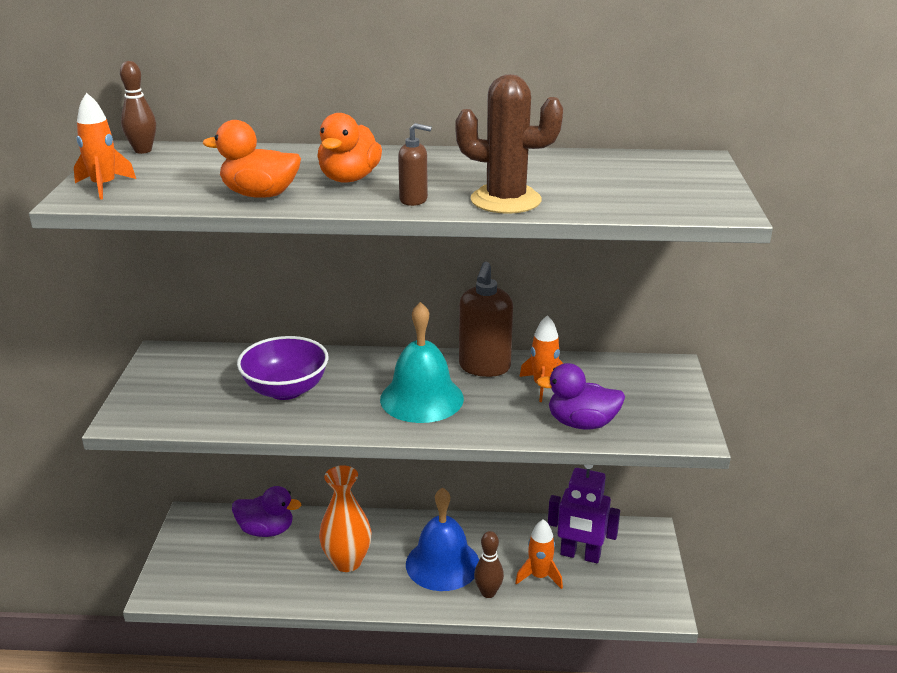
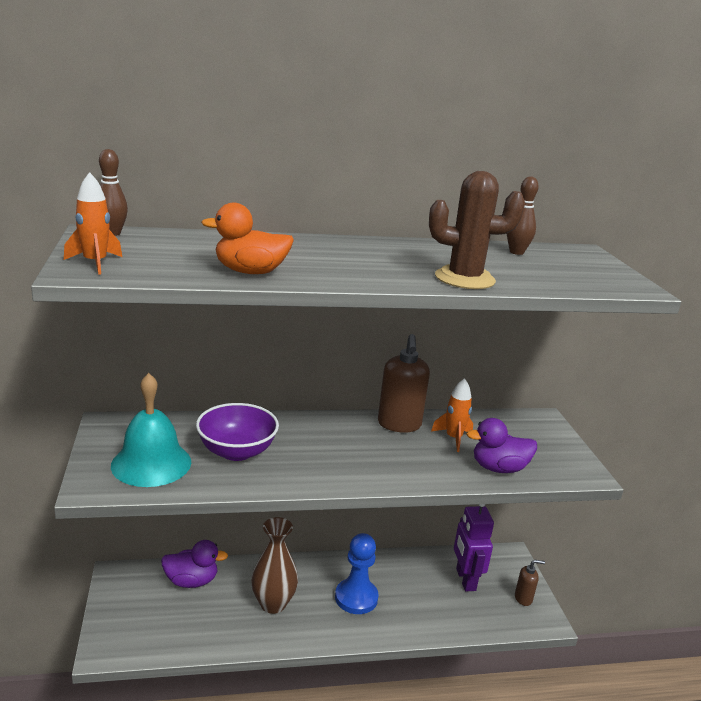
camera: 15 degrees left, 5 degrees down
orange duck [317,113,382,183] -> none
orange vase [319,466,372,572] -> brown vase [251,517,298,614]
turquoise bell [380,302,464,423] -> turquoise bell moved to [111,373,191,487]
brown soap dispenser [398,123,432,206] -> brown soap dispenser moved to [515,559,545,606]
blue bell [406,487,479,591] -> blue pawn [335,533,379,614]
brown bowling pin [474,531,504,598] -> brown bowling pin moved to [507,176,539,255]
orange rocket [515,519,563,589] -> none
purple robot [548,465,620,563] -> purple robot turned 75 degrees clockwise [454,504,494,591]

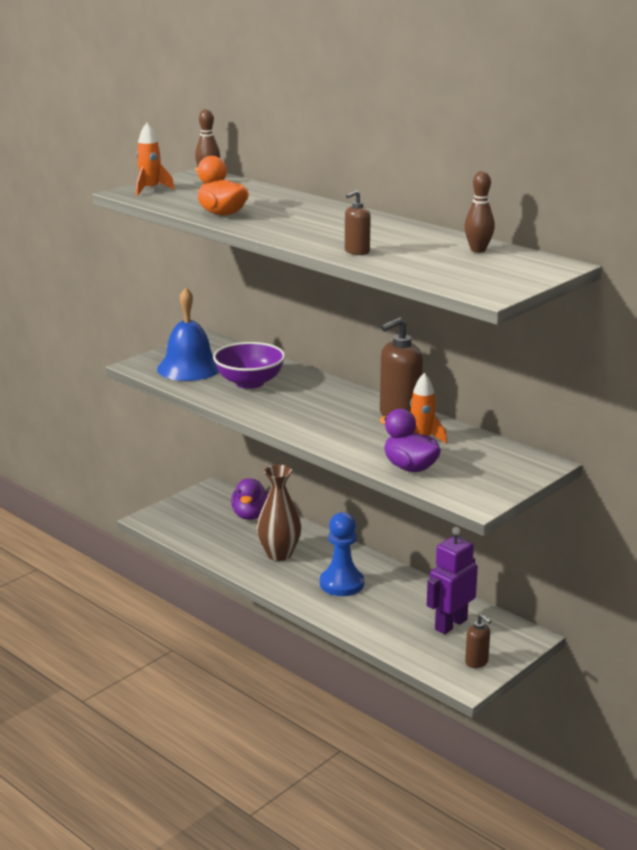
camera: 55 degrees right, 0 degrees up
turquoise bell [111,373,191,487] -> blue bell [157,288,219,381]
purple duck [161,540,228,588] -> purple duck turned 45 degrees clockwise [231,478,269,520]
brown cactus [429,171,525,289] -> brown soap dispenser [345,190,371,255]

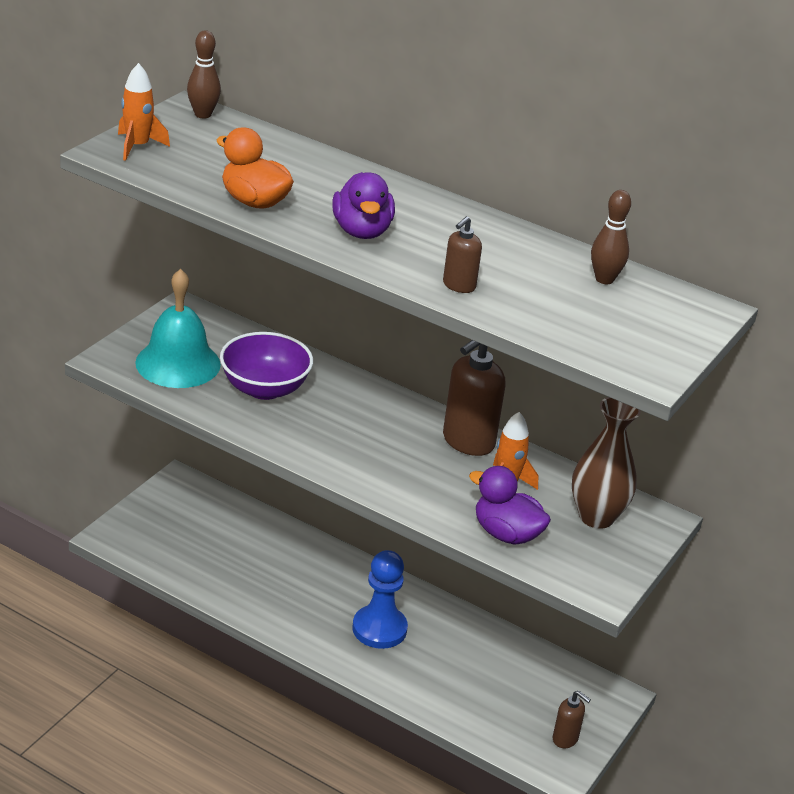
camera: 15 degrees left, 10 degrees up
blue bell [157,288,219,381] -> turquoise bell [135,269,221,388]
purple duck [231,478,269,520] -> purple duck moved to [332,172,395,239]
brown vase [257,465,301,561] -> brown vase moved to [572,397,641,529]
purple robot [427,527,478,634] -> none

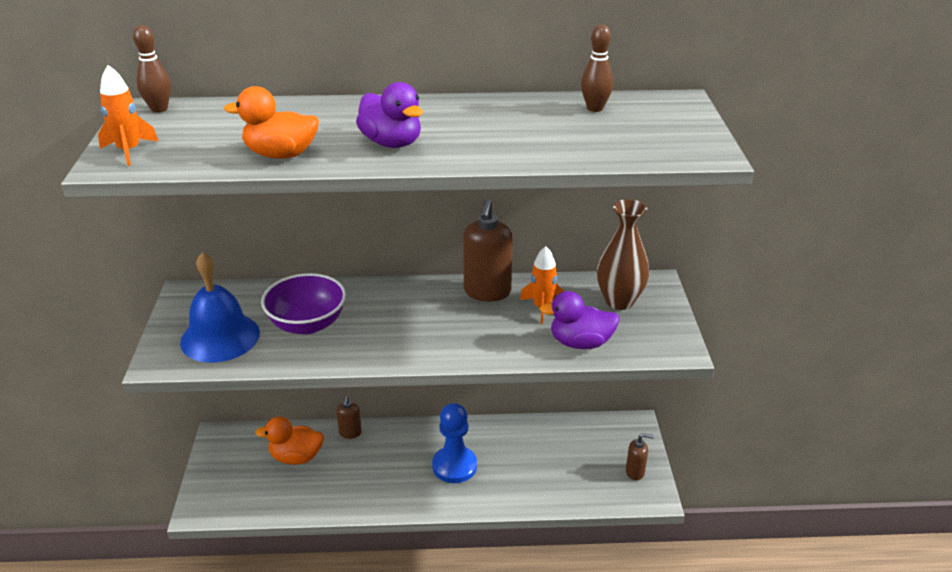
camera: 30 degrees left, 0 degrees up
turquoise bell [135,269,221,388] -> blue bell [180,252,260,363]
brown soap dispenser [443,216,482,293] -> brown soap dispenser moved to [336,396,362,439]
none -> orange duck [255,417,324,465]

